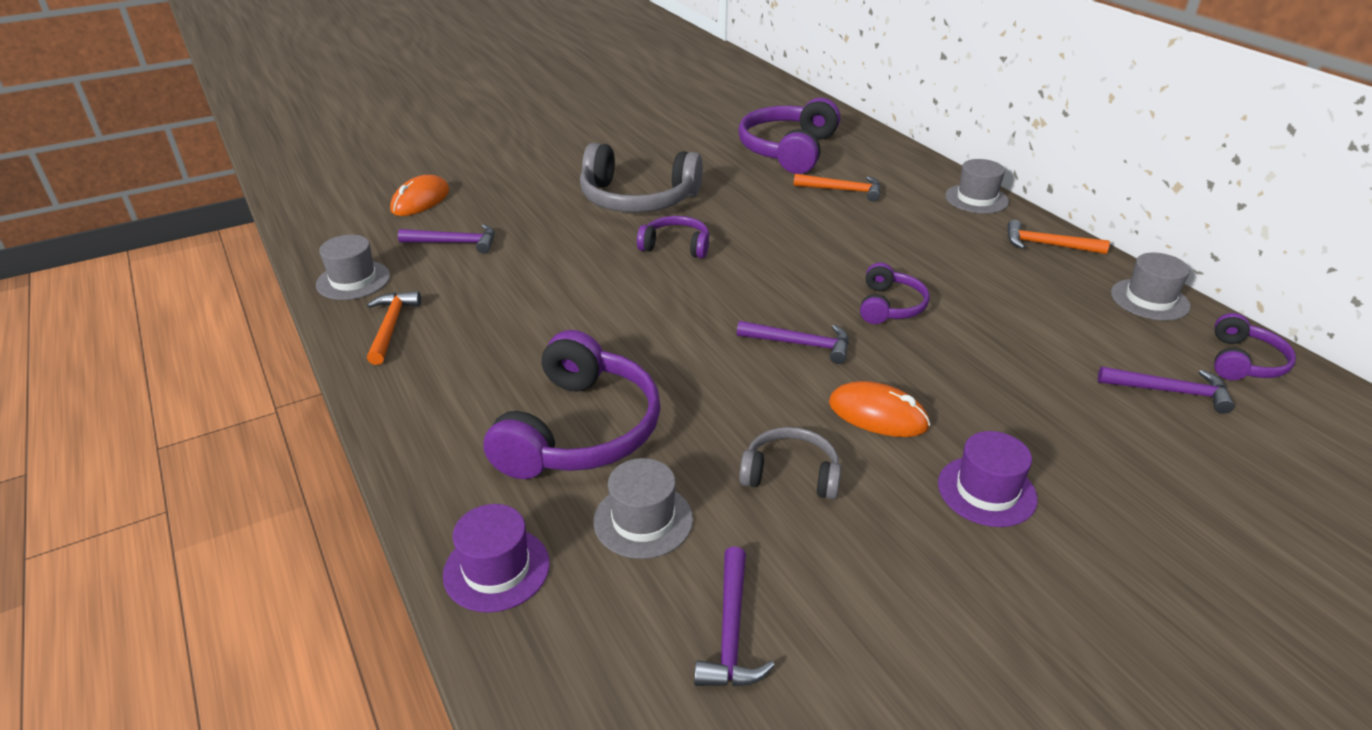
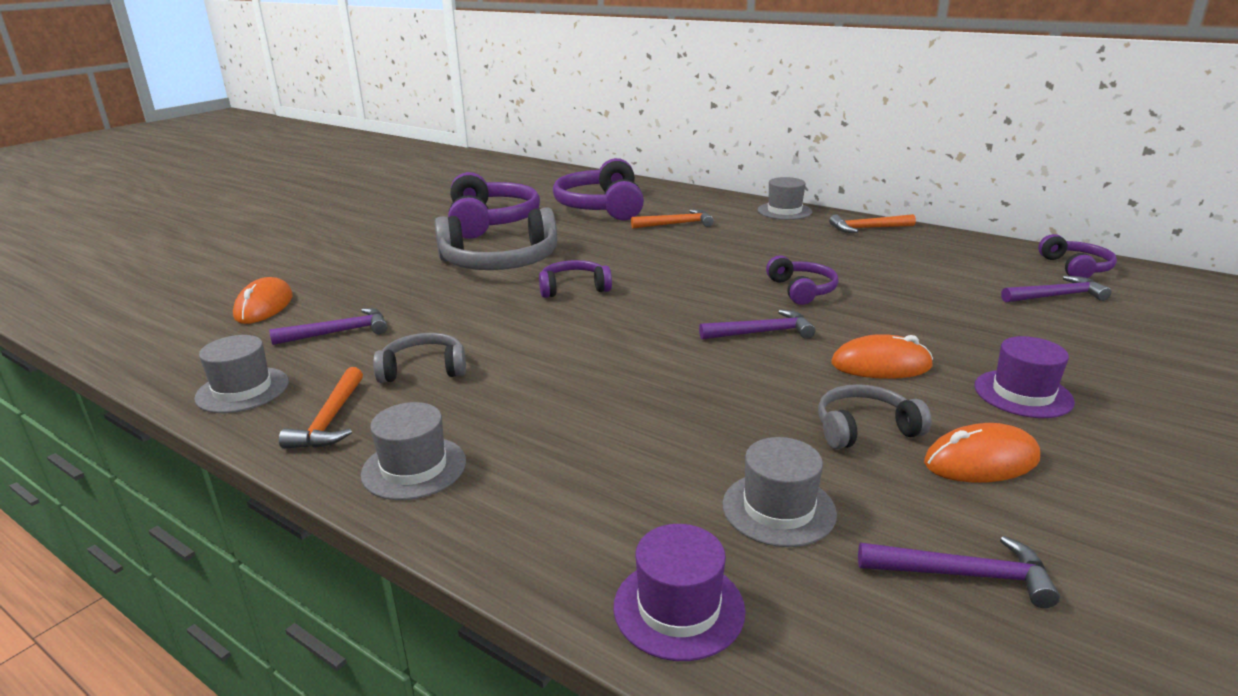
camera: 25 degrees left, 10 degrees down
orange hammer [367,291,421,365] -> orange hammer turned 150 degrees counterclockwise [279,367,363,449]
purple headphones [483,330,661,479] -> purple headphones moved to [448,172,540,239]
purple hammer [694,547,775,687] -> purple hammer turned 60 degrees counterclockwise [858,536,1060,608]
grey hat [1111,253,1191,321] -> grey hat moved to [361,402,466,500]
none -> grey headphones [373,333,466,383]
none -> orange mouse [924,423,1040,483]

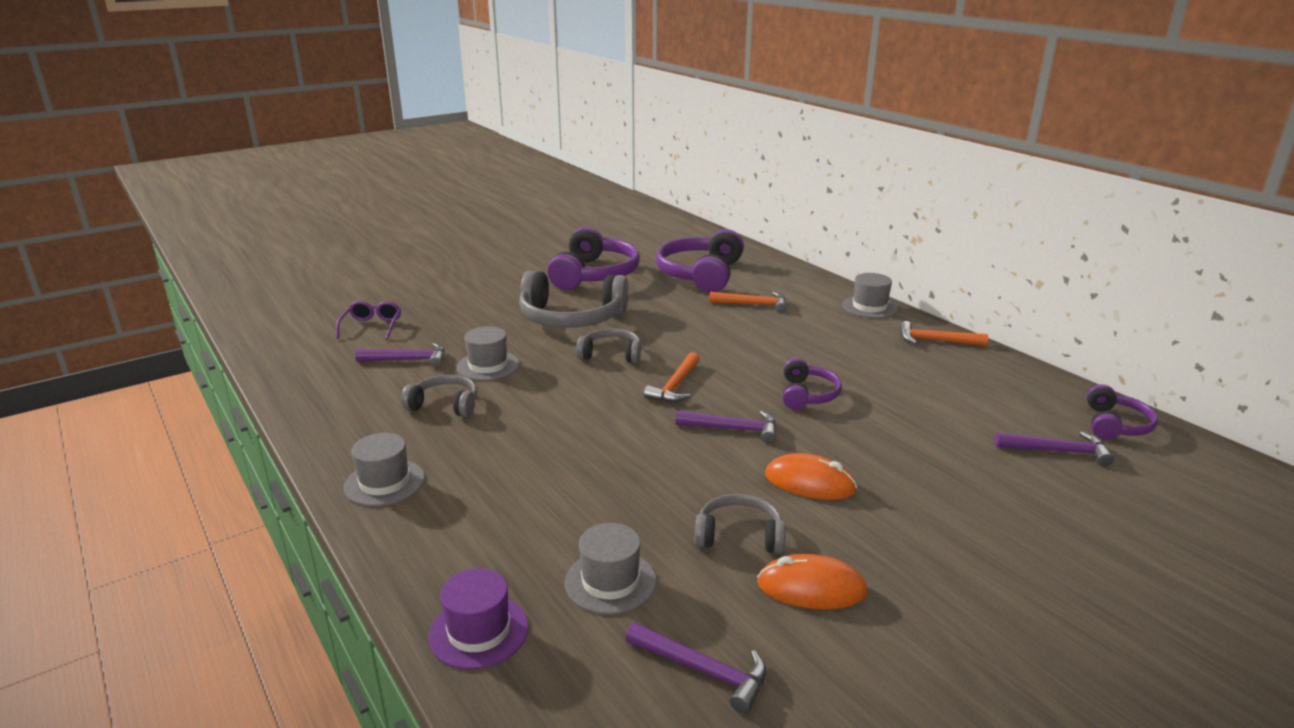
camera: 20 degrees right, 0 degrees up
grey hat [194,335,289,413] -> grey hat moved to [457,326,520,381]
orange mouse [233,277,293,324] -> purple glasses [336,301,401,340]
orange hammer [279,367,363,449] -> orange hammer moved to [644,352,699,402]
purple headphones [539,260,612,298] -> grey headphones [576,328,641,363]
purple hat [975,336,1075,418] -> none

